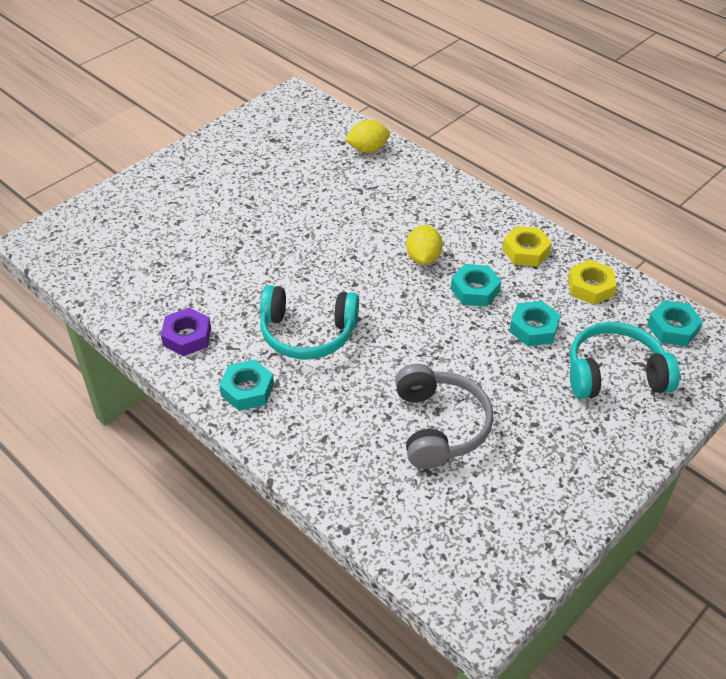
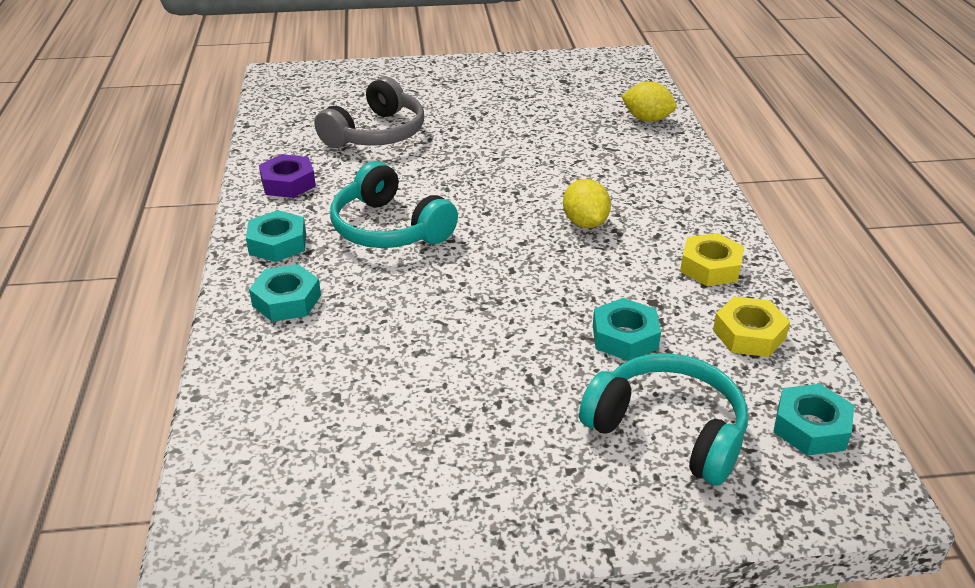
camera: 40 degrees right, 10 degrees down
grey headphones [395,364,493,469] -> grey headphones moved to [315,77,424,148]
yellow lemon [406,225,443,265] -> yellow lemon turned 60 degrees counterclockwise [563,179,611,228]
turquoise nut [451,264,501,307] -> turquoise nut moved to [249,264,321,322]

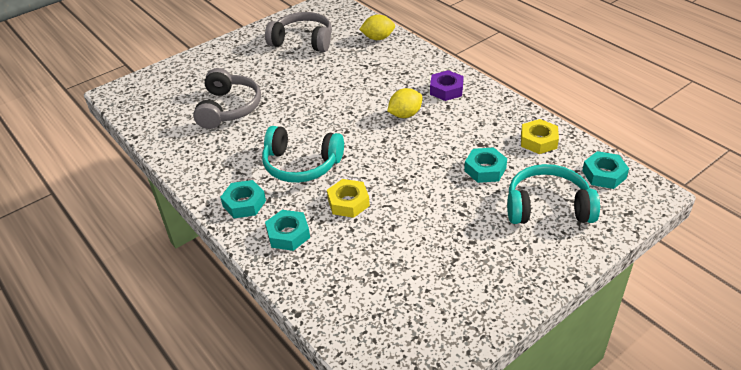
camera: 30 degrees left, 5 degrees up
purple nut [259,154,316,198] -> purple nut moved to [430,70,464,101]
yellow lemon [563,179,611,228] -> yellow lemon turned 75 degrees counterclockwise [387,88,423,118]
yellow nut [680,233,744,286] -> yellow nut moved to [327,179,370,218]
none -> grey headphones [265,12,332,52]

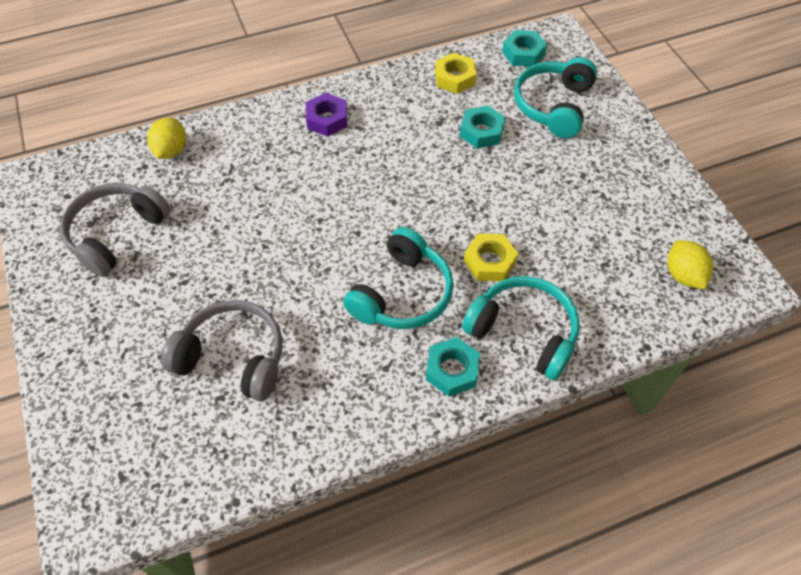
camera: 75 degrees left, 15 degrees up
turquoise nut [265,210,310,251] -> turquoise headphones [462,276,580,380]
yellow lemon [387,88,423,118] -> yellow lemon moved to [667,240,713,289]

